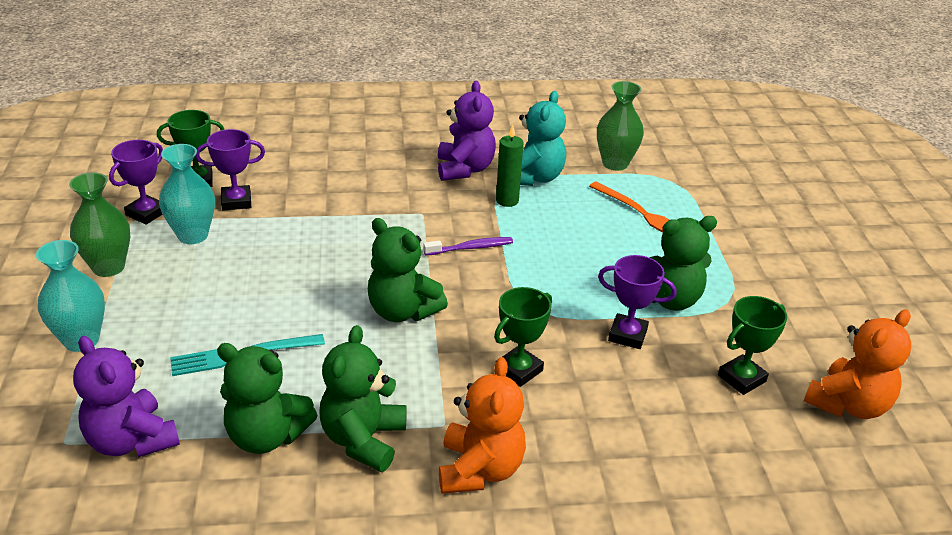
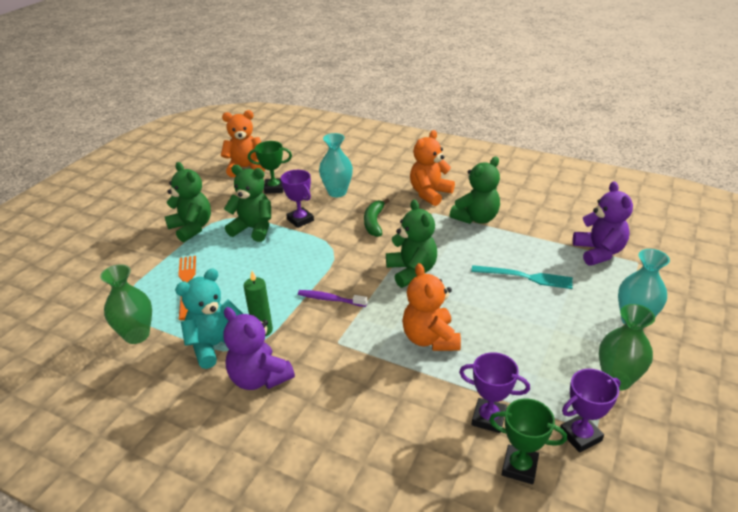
camera: 145 degrees left, 0 degrees up
turquoise vase [159,144,215,244] -> turquoise vase moved to [319,133,353,197]
green teddy bear [217,343,318,454] -> green teddy bear moved to [165,162,211,242]
purple teddy bear [438,81,496,181] -> purple teddy bear turned 75 degrees counterclockwise [223,307,295,390]
green trophy [494,287,552,387] -> green banana [364,198,389,237]
none -> orange teddy bear [402,263,461,351]

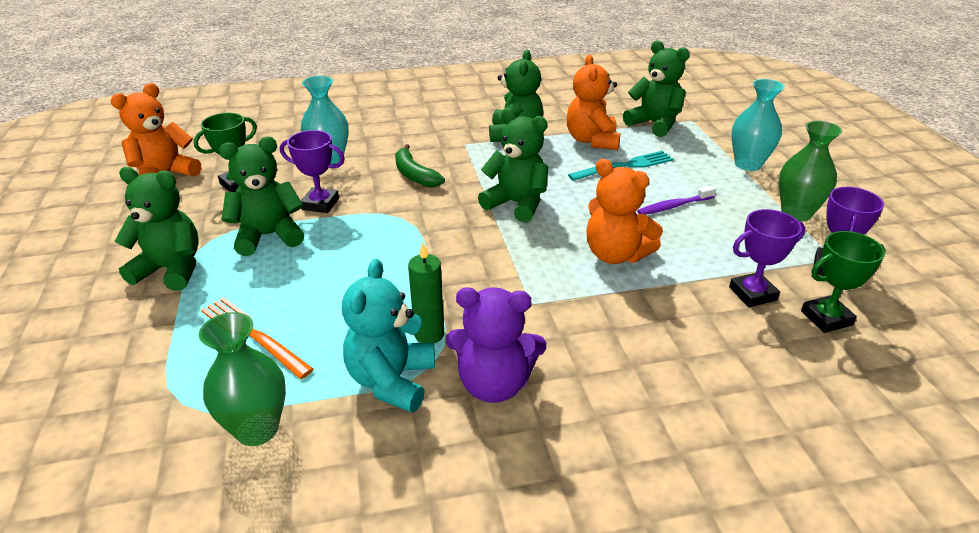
camera: 40 degrees left, 0 degrees up
purple toothbrush [298,290,367,307] -> purple toothbrush moved to [637,186,716,215]
orange teddy bear [410,130,455,206] -> orange teddy bear moved to [567,55,620,150]
purple teddy bear [573,181,633,266] -> green teddy bear [623,40,690,137]

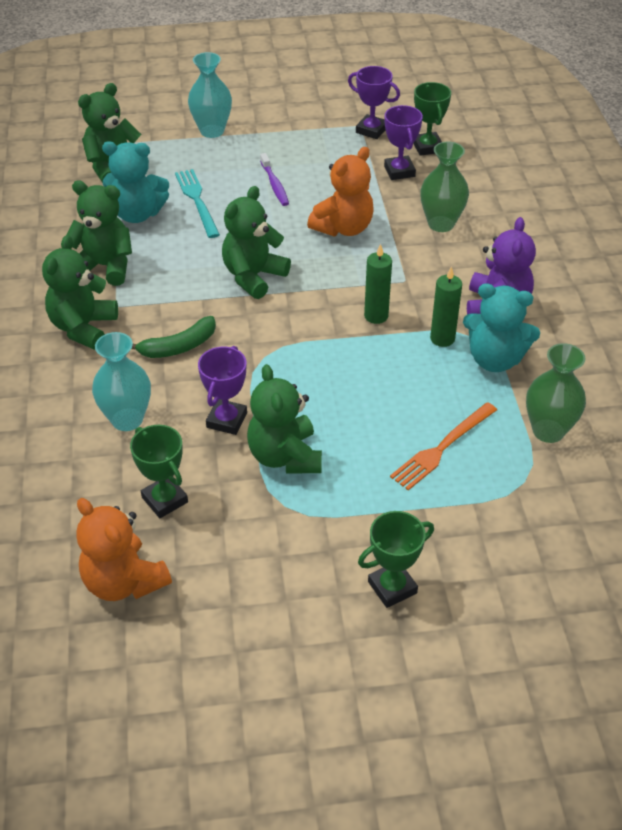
camera: 85 degrees left, 10 degrees up
green teddy bear [114,167,198,291] -> green teddy bear moved to [42,235,118,350]
orange teddy bear [567,55,620,150] -> turquoise teddy bear [102,141,169,223]
green vase [779,121,842,222] -> green vase moved to [420,141,469,232]
none -> green trophy [358,511,434,608]
none -> green candle [364,244,392,324]

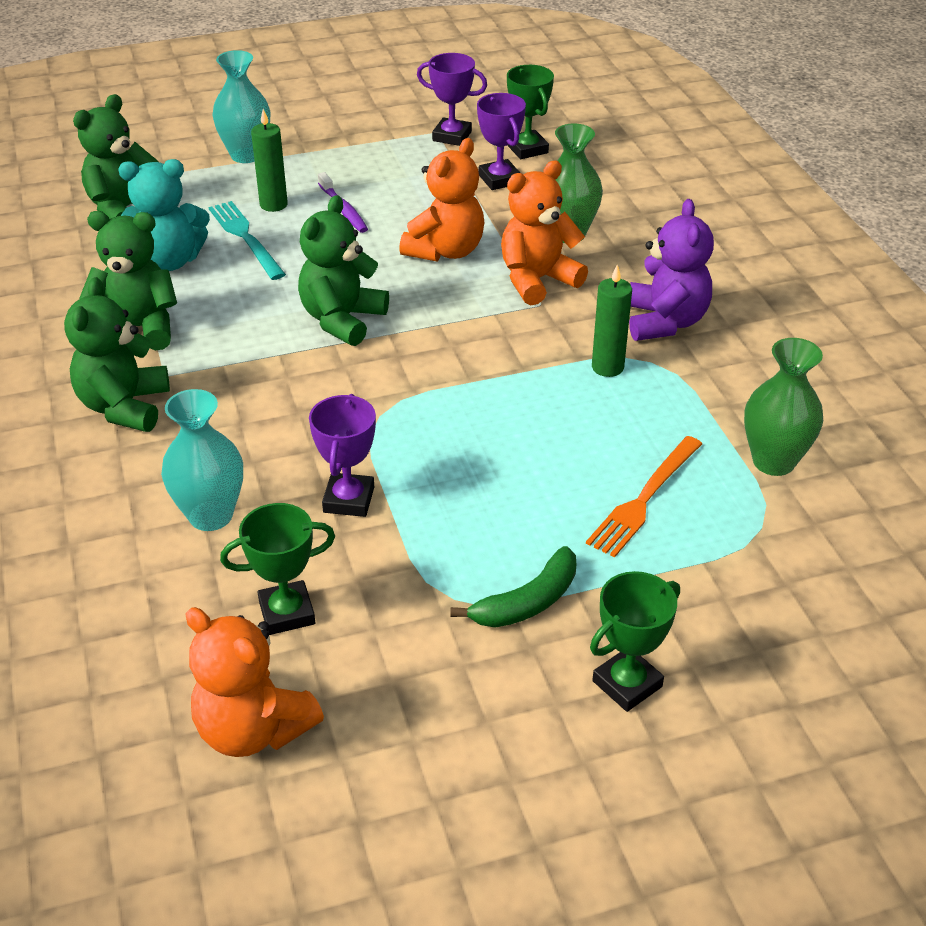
camera: 10 degrees left, 5 degrees down
green trophy [130,425,188,518] -> green trophy turned 60 degrees counterclockwise [220,503,335,635]
green banana [131,316,216,358] -> green banana moved to [450,546,576,628]
green teddy bear [247,364,322,474] -> none
green candle [364,244,392,324] -> green candle moved to [251,109,288,212]
turquoise teddy bear [463,283,540,372] -> none
none -> orange teddy bear [501,161,588,305]

